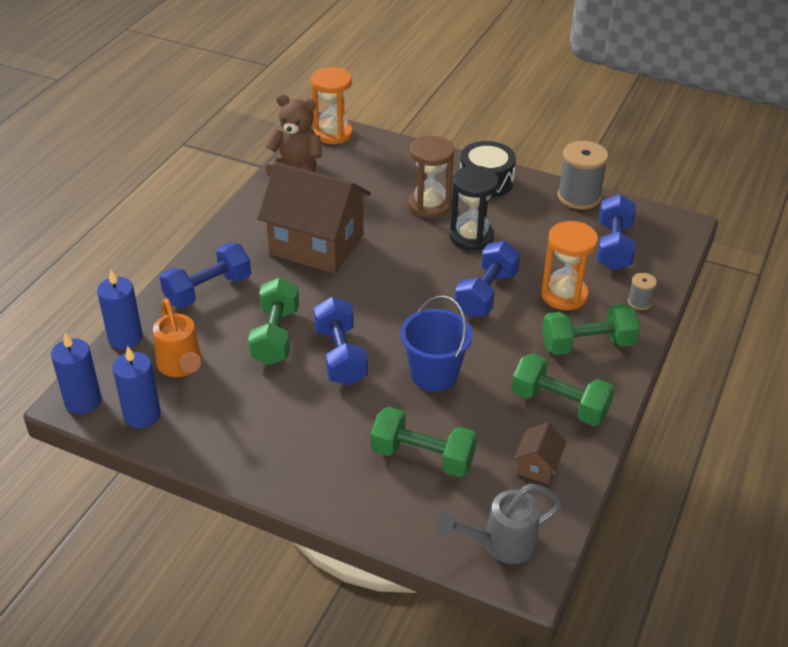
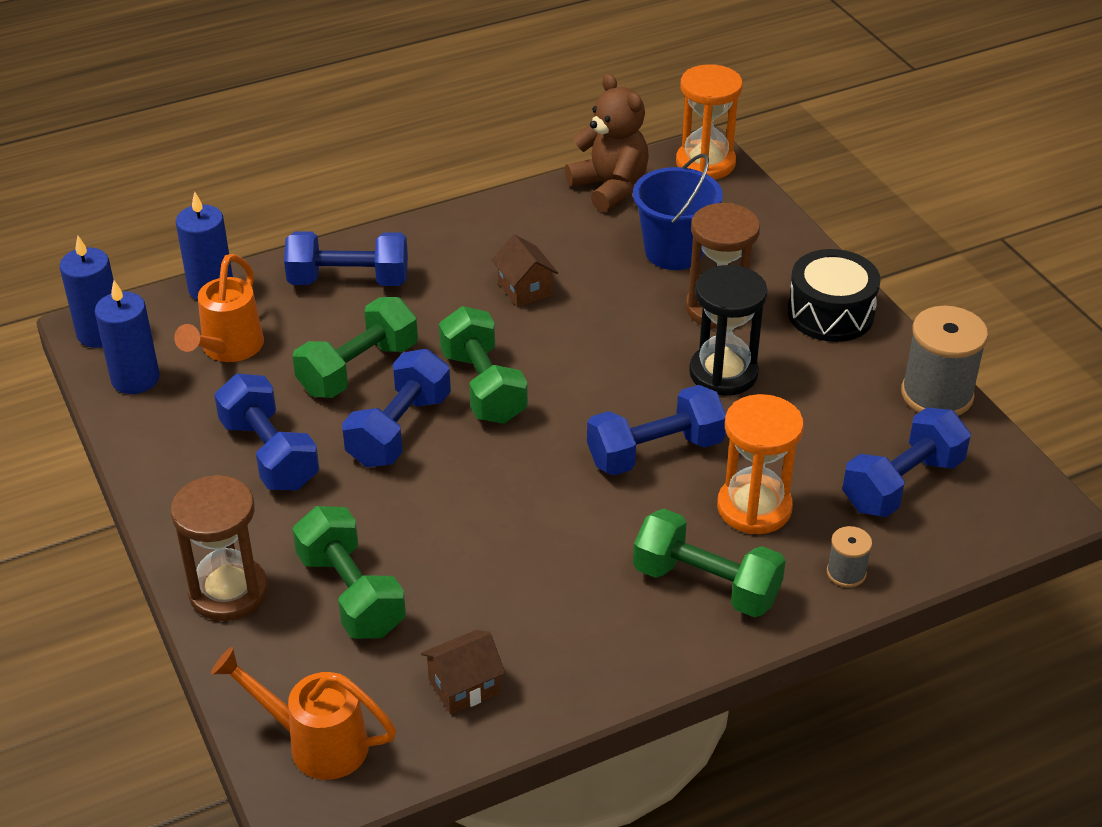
camera: 40 degrees right, 0 degrees up
brown house [257,162,371,274] -> brown house [492,234,558,307], size x0.41
blue bucket [401,296,473,392] -> blue bucket moved to [633,154,723,270]
grey watering can [438,483,562,564] -> orange watering can [211,647,397,780]
green dumbbell [512,353,615,426] -> green dumbbell moved to [439,306,528,424]
none -> brown hourglass [171,475,268,621]
none -> blue dumbbell [214,374,319,491]

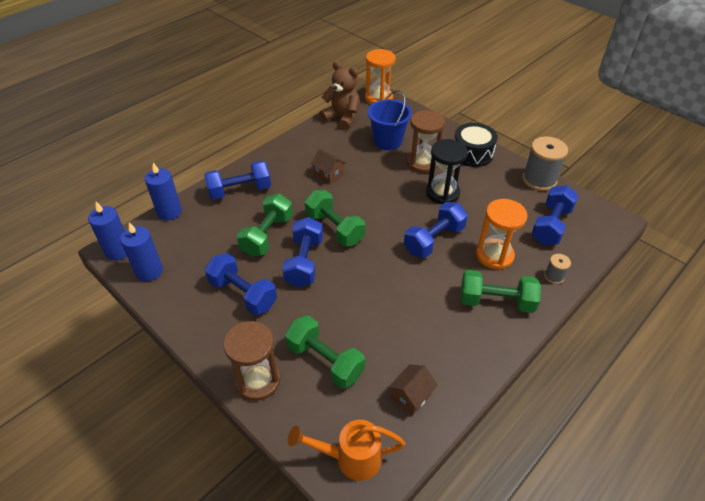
camera: 20 degrees left, 5 degrees up
orange watering can [174,254,264,362] -> none

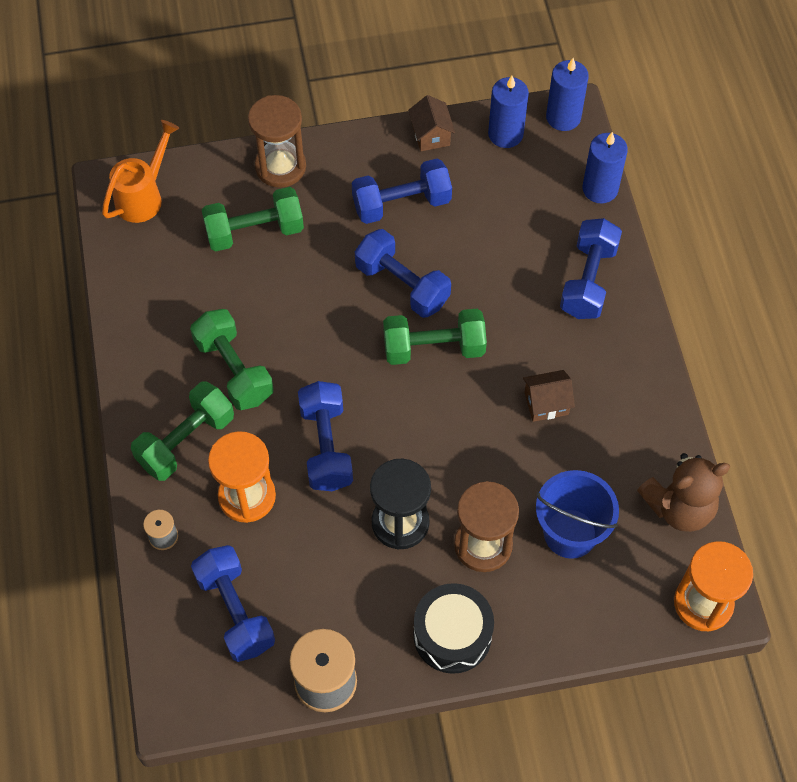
camera: 125 degrees right, 15 degrees up
green dumbbell [237,194,293,256] -> green dumbbell moved to [190,309,274,410]
brown house [388,364,438,415] -> brown house moved to [408,95,455,151]

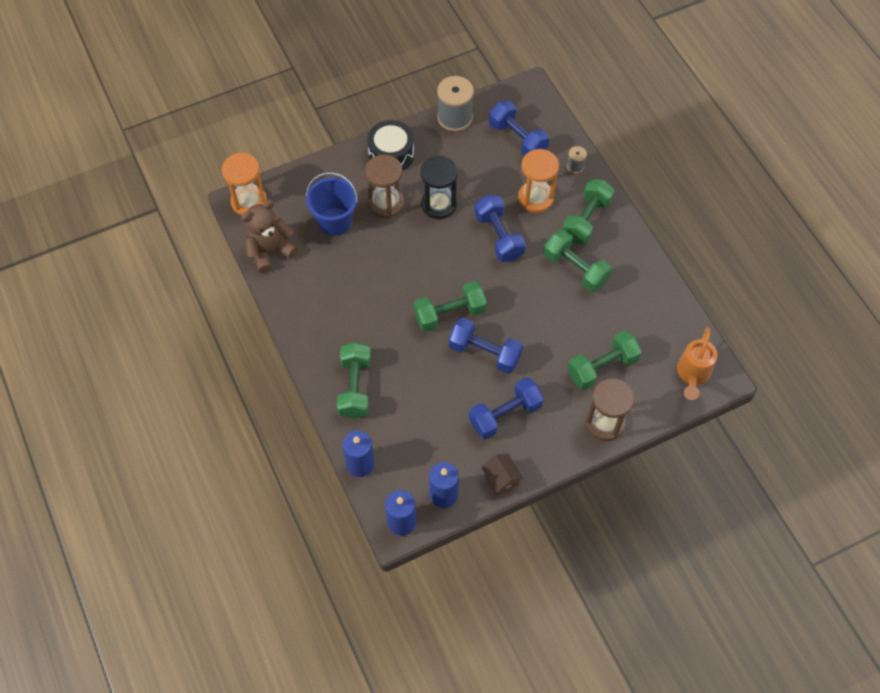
camera: 165 degrees right, 0 degrees up
brown house [523,370,575,422] -> none
blue dumbbell [560,218,622,319] -> green dumbbell [337,342,371,419]

